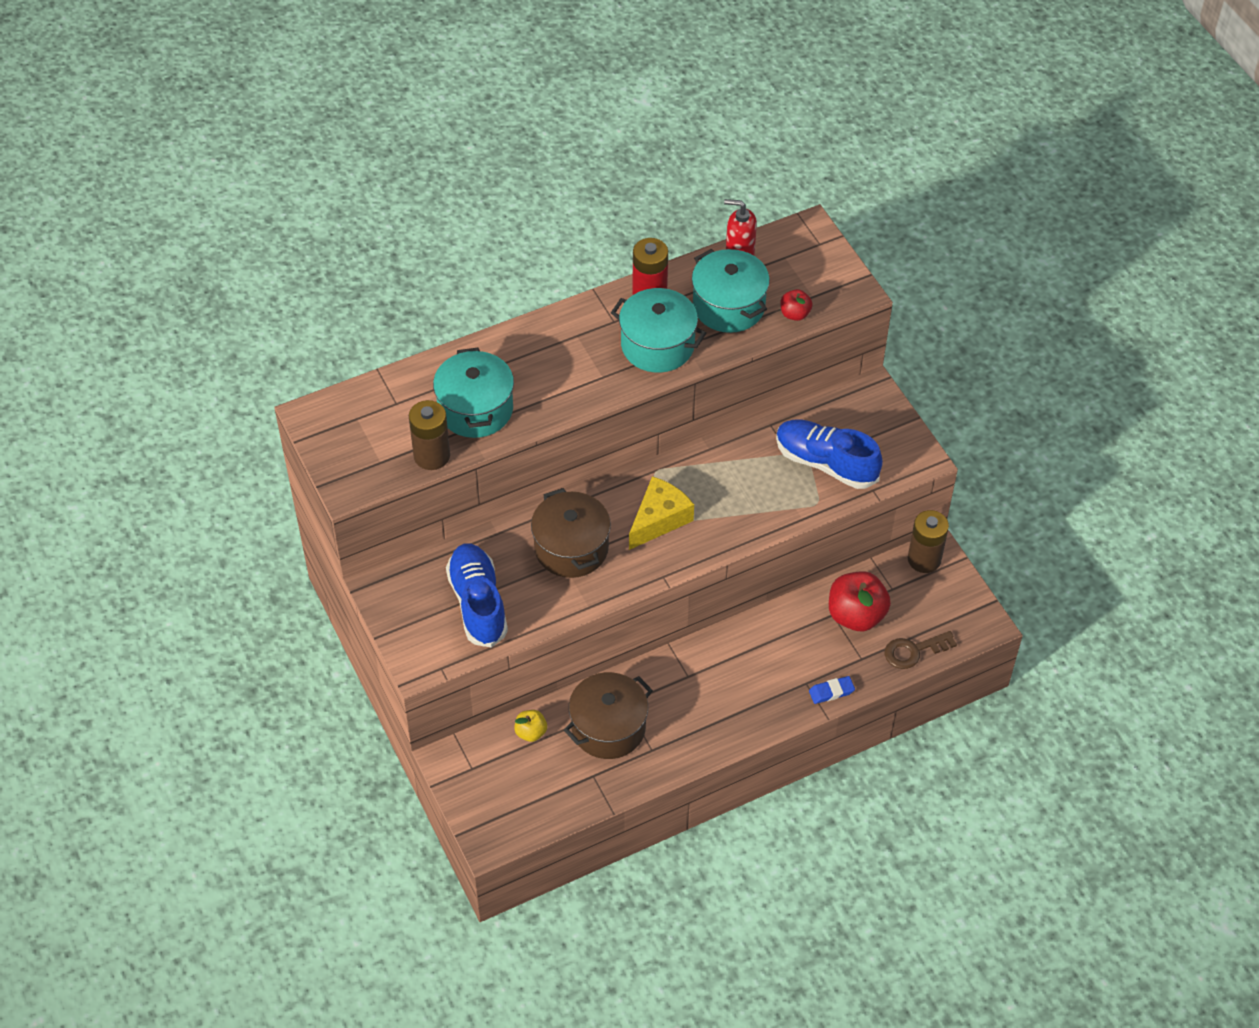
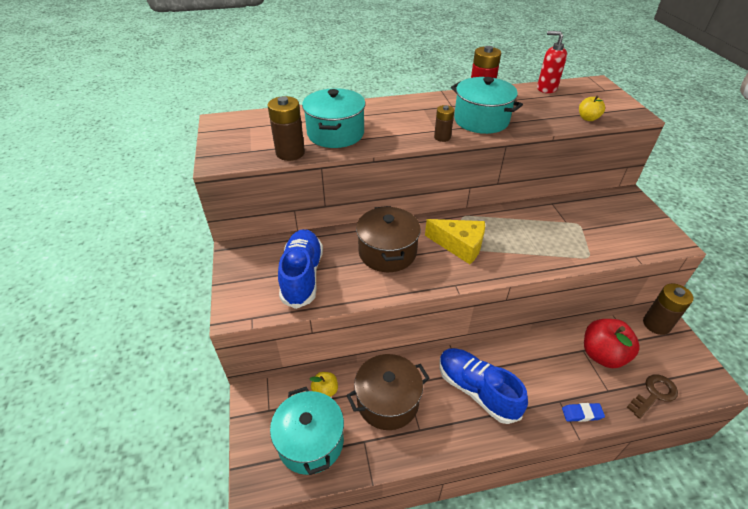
camera: 15 degrees right, 10 degrees down
yellow cheese [629,476,694,550] -> yellow cheese turned 60 degrees clockwise [425,219,485,264]
turquoise pot [692,249,770,333] -> turquoise pot moved to [270,387,344,475]
blue shoe [776,420,883,489] -> blue shoe moved to [439,348,528,424]
red apple [780,289,813,321] -> yellow apple [579,95,605,121]
brown key [885,631,957,669] -> brown key turned 150 degrees clockwise [627,375,678,419]
none -> brown battery [434,105,454,142]

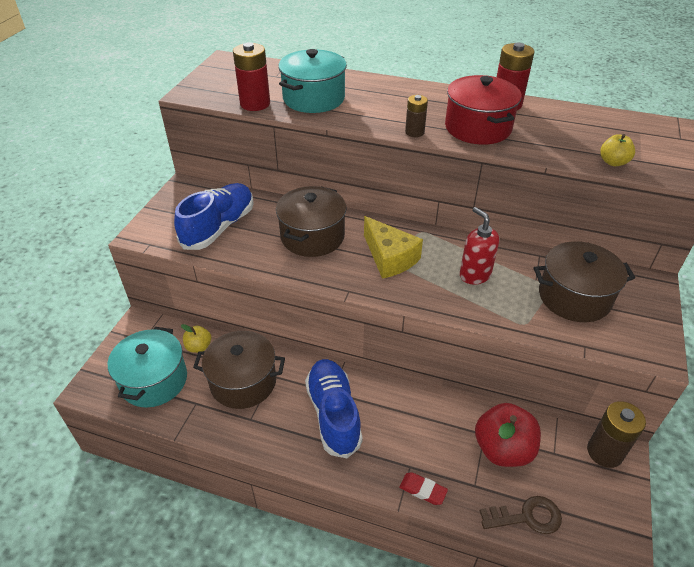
camera: 30 degrees right, 0 degrees up
brown battery [268,96,305,161] -> red battery [233,42,270,111]
turquoise pot [451,77,523,134] -> red pot [445,75,522,145]
red soap dispenser [537,31,567,93] -> red soap dispenser moved to [460,207,499,285]
blue eraser [562,403,605,422] -> red eraser [399,472,448,505]
none -> brown pot [534,241,635,322]

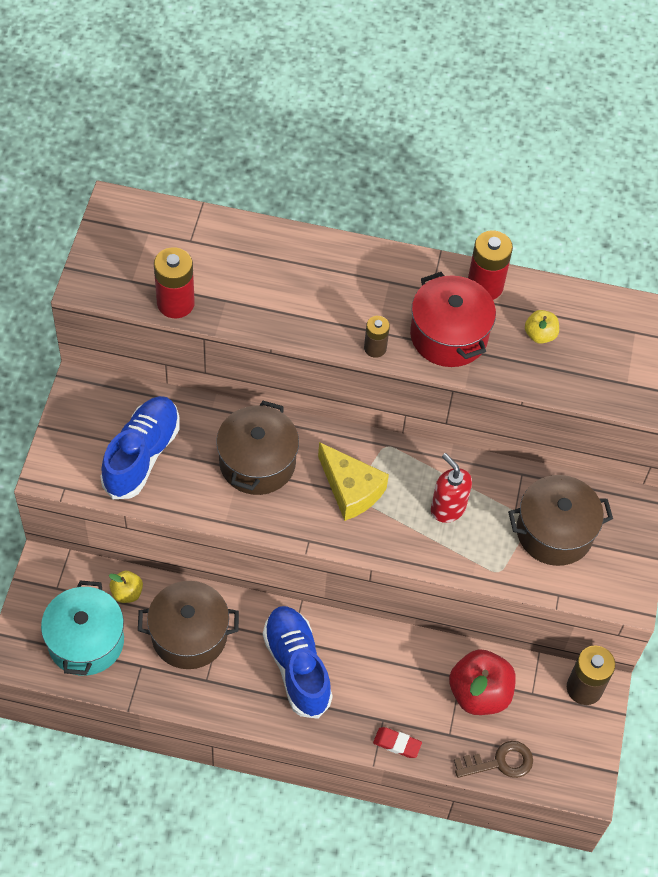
camera: 10 degrees left, 15 degrees up
turquoise pot [278,49,347,113] -> none
yellow apple [600,134,635,166] -> yellow apple moved to [525,310,559,344]

